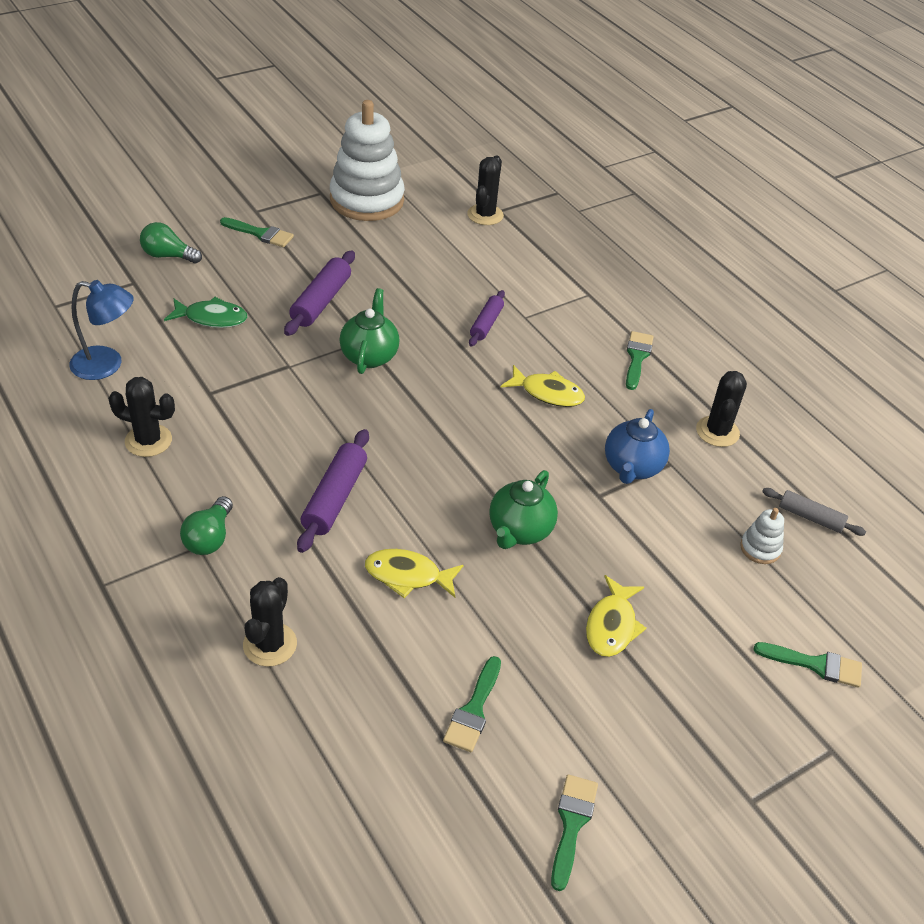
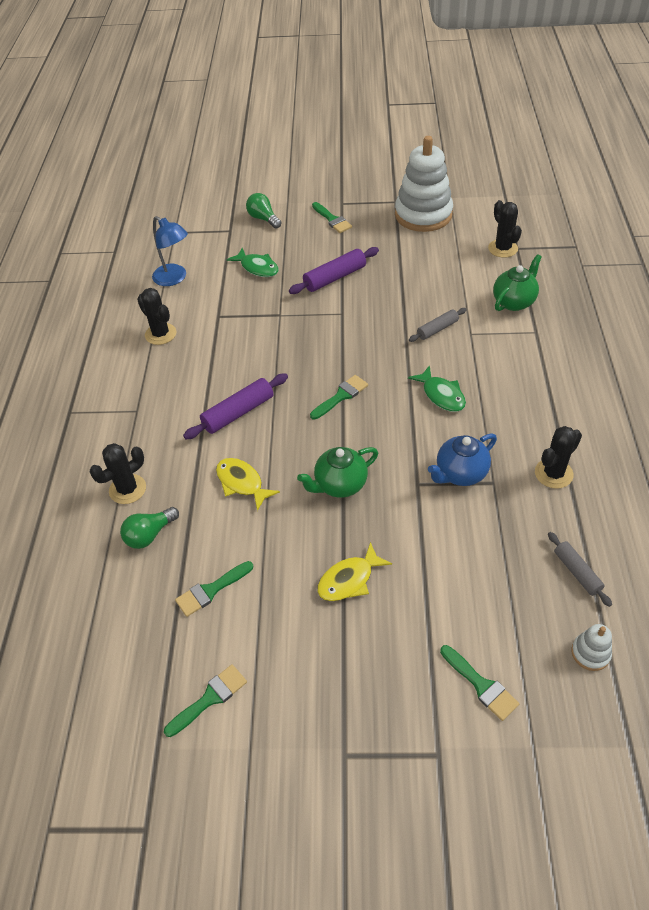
camera: 40 degrees right, 5 degrees up
green light bulb [180,496,233,555] -> green light bulb moved to [120,507,179,549]
green teapot [340,288,399,374] -> green teapot moved to [493,254,542,311]
black cactus [467,155,504,225] -> black cactus turned 75 degrees counterclockwise [488,200,522,258]
purple rolling pin [469,290,505,347] -> grey rolling pin [409,308,467,342]
yellow fish [500,365,585,407] -> green fish [408,365,466,412]
green brush [626,331,653,390] -> green brush moved to [310,375,368,419]
white stacking toy [740,508,784,564] -> white stacking toy moved to [571,624,612,671]

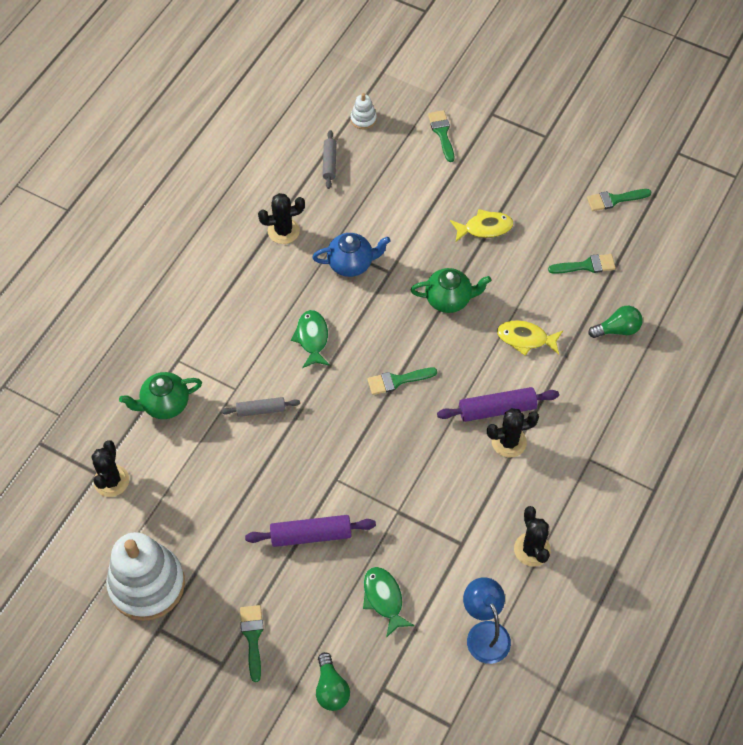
camera: 155 degrees left, 10 degrees up
black cactus [90,443,146,504] -> black cactus moved to [487,408,539,458]
yellow fish [216,458,280,511] -> yellow fish turned 120 degrees clockwise [497,320,563,356]

